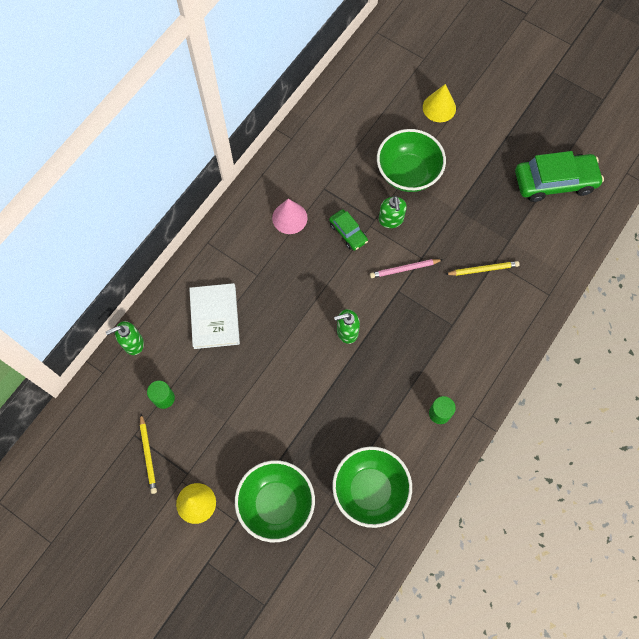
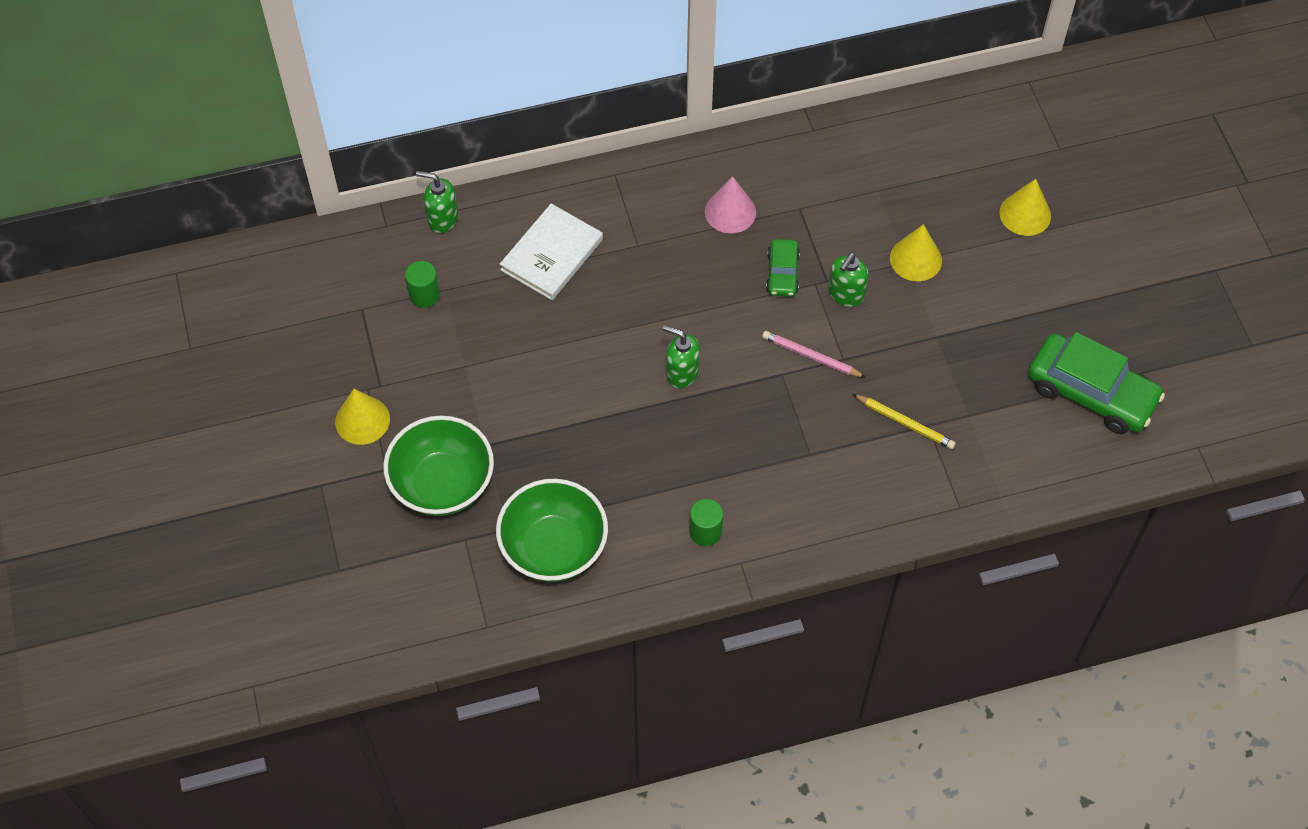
camera: 40 degrees right, 10 degrees down
yellow pencil [140,414,157,494] -> none
green bowl [377,129,446,192] -> yellow cone [890,224,942,281]

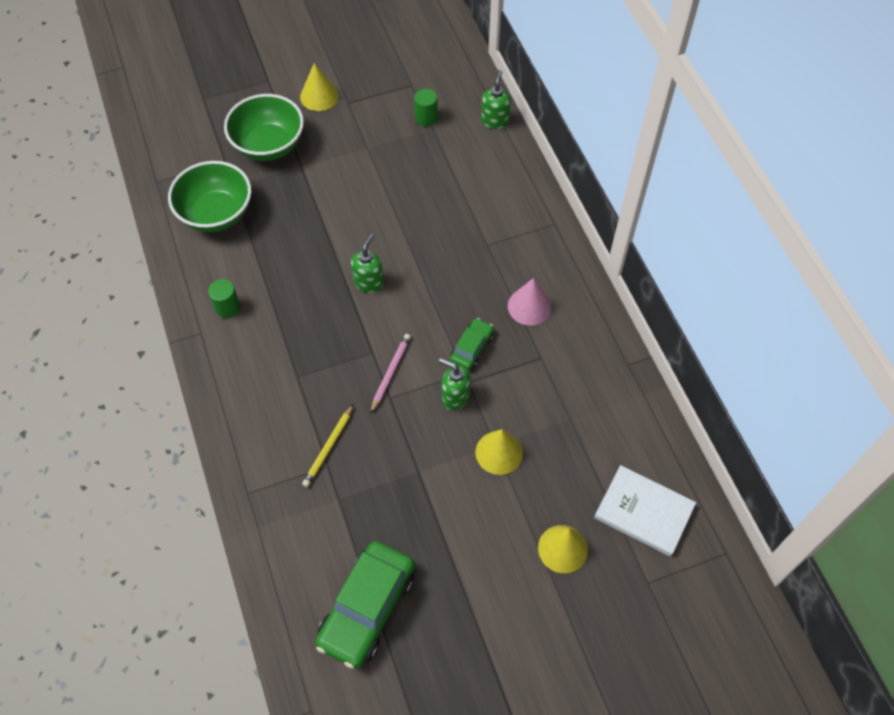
camera: 85 degrees right, 0 degrees up
white book [500,204,603,300] -> white book moved to [594,465,696,557]
green car [766,239,800,297] -> green car turned 120 degrees clockwise [450,318,494,370]

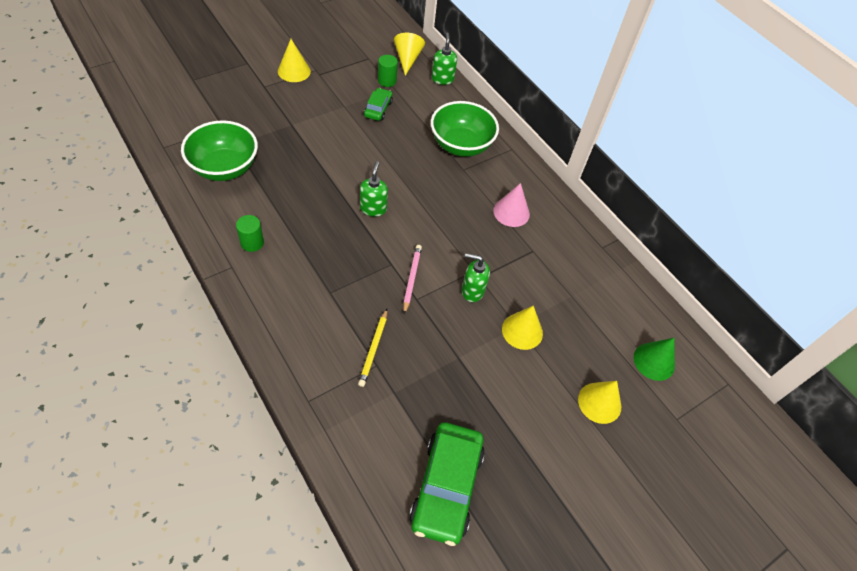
camera: 20 degrees left, 5 degrees down
green bowl [224,94,304,161] -> green bowl moved to [431,101,499,157]
green car [450,318,494,370] -> green car moved to [364,88,393,121]
white book [594,465,696,557] -> green cone [634,338,675,381]
none -> yellow cone [394,33,425,76]

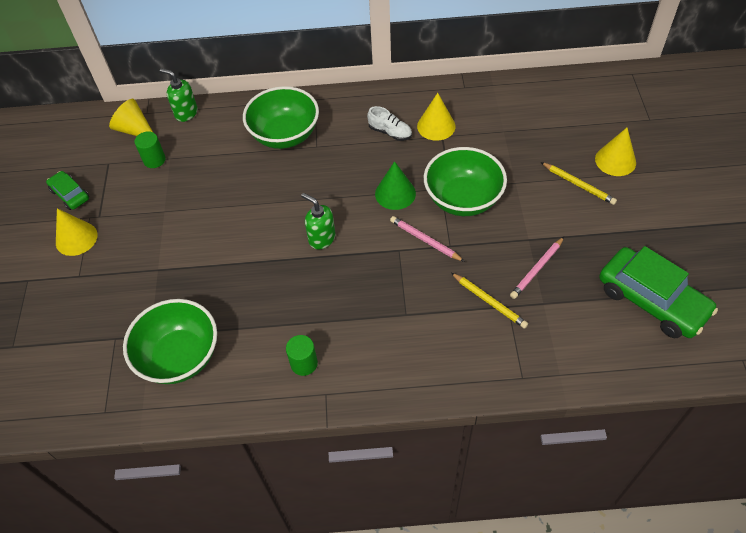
camera: 50 degrees left, 0 degrees up
green car [364,88,393,121] -> green car moved to [46,171,89,210]
green soap dispenser [462,253,490,302] -> green bowl [424,147,507,216]
pink cone [493,183,530,227] -> white shoe [367,106,412,141]
yellow cone [502,306,543,350] -> yellow cone moved to [417,93,456,141]
green cone [634,338,675,381] -> green cone moved to [375,161,416,210]
none -> pink pencil [510,237,564,299]
none -> yellow pencil [541,162,617,205]

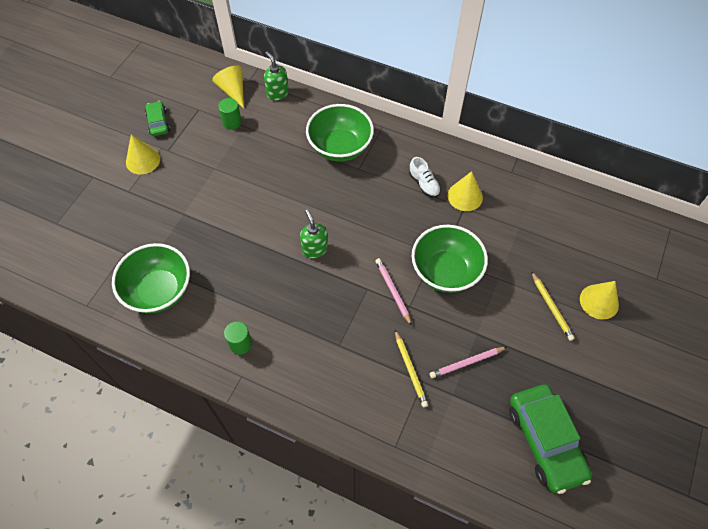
camera: 25 degrees right, 5 degrees up
green cone [375,161,416,210] -> none

